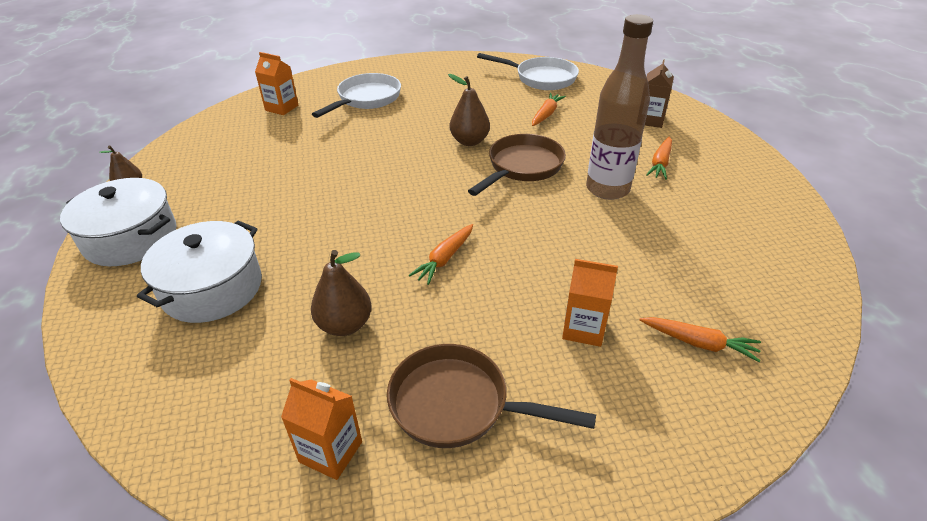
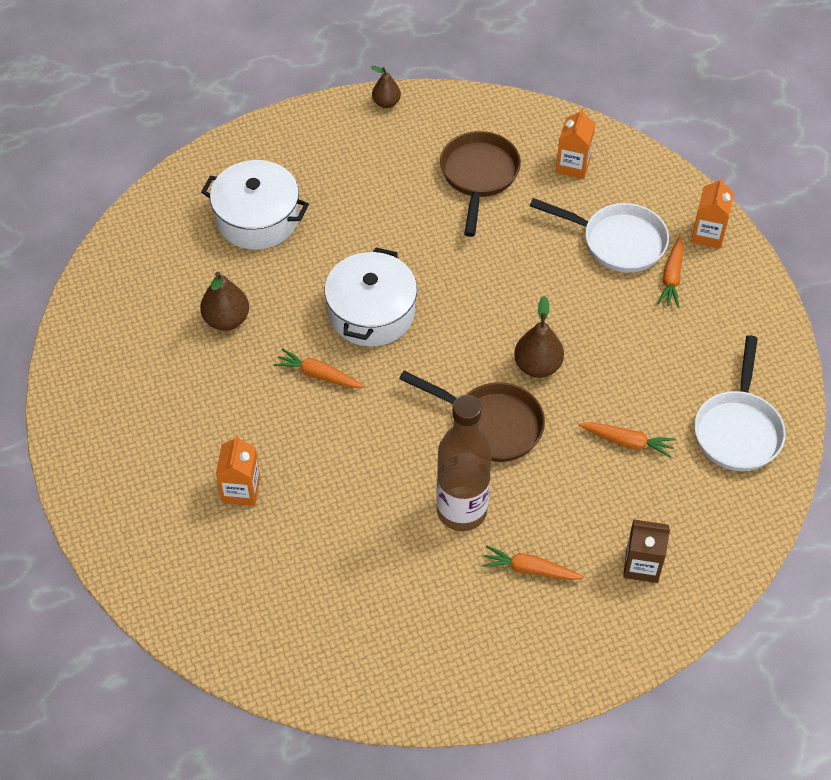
camera: 80 degrees right, 15 degrees up
white pot [60,178,177,266] -> white pot moved to [324,248,417,346]
orange carton [281,378,362,480] -> orange carton moved to [691,177,734,249]
brown pan [387,344,596,448] -> brown pan moved to [440,131,521,237]
orange carrot [639,317,761,362] -> orange carrot moved to [657,235,683,308]

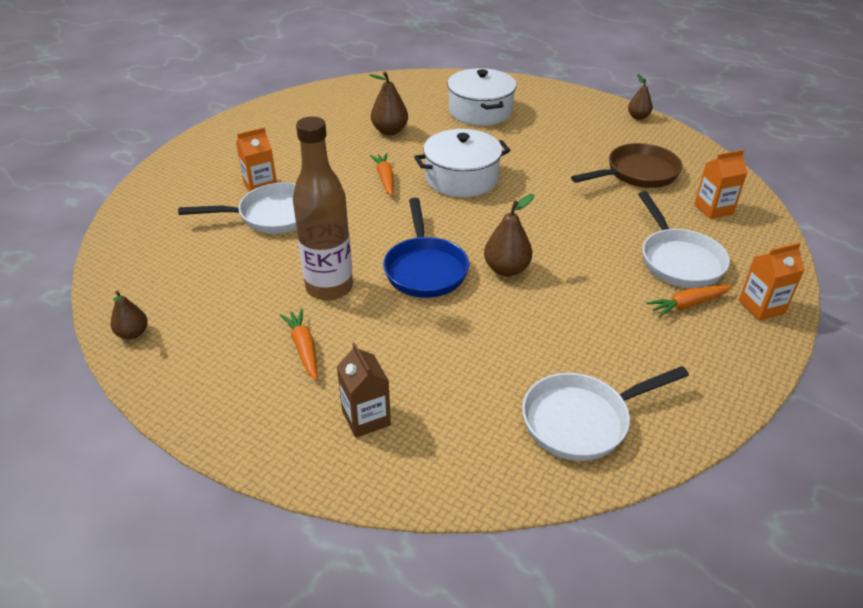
camera: 55 degrees right, 15 degrees down
brown pan [399,370,545,462] -> blue pan [383,198,469,298]
orange carrot [579,422,676,458] -> none
none -> brown pear [110,290,148,340]
none -> white pan [178,182,297,234]

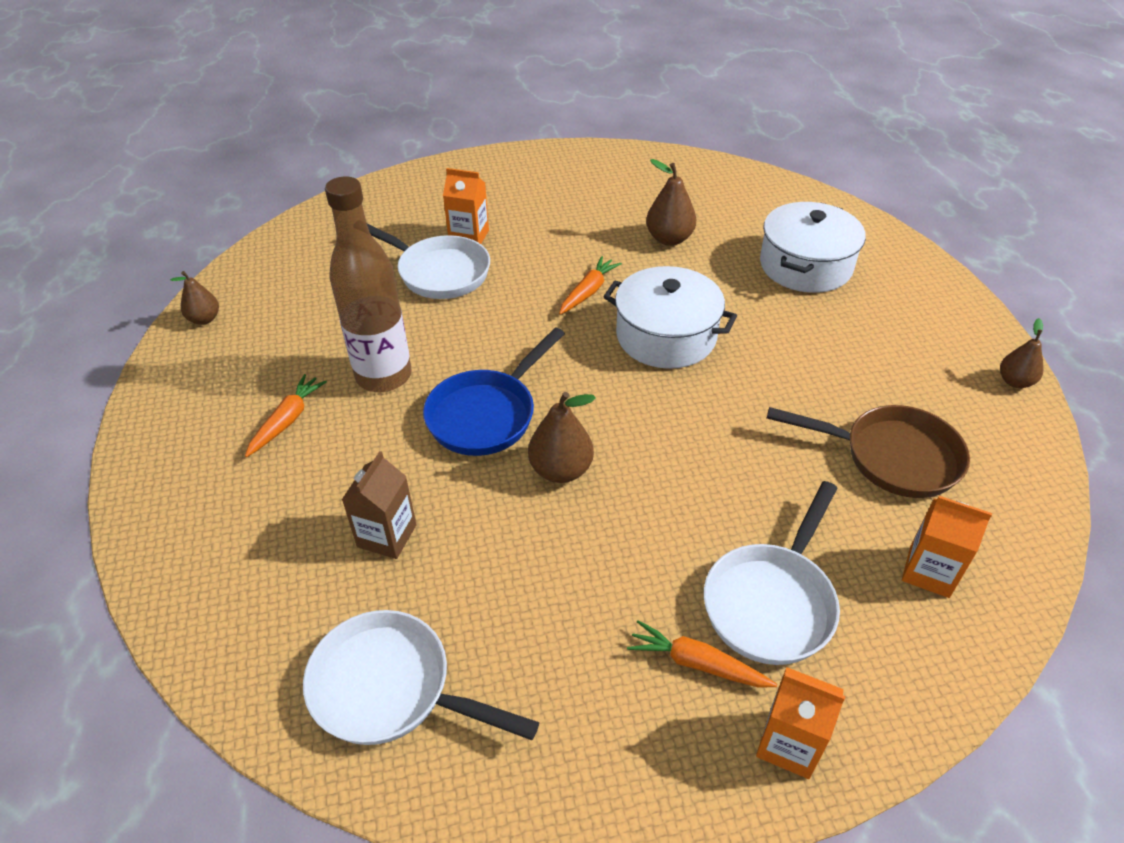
camera: 45 degrees right, 5 degrees up
brown carton [337,343,391,438] -> brown carton moved to [342,451,417,559]

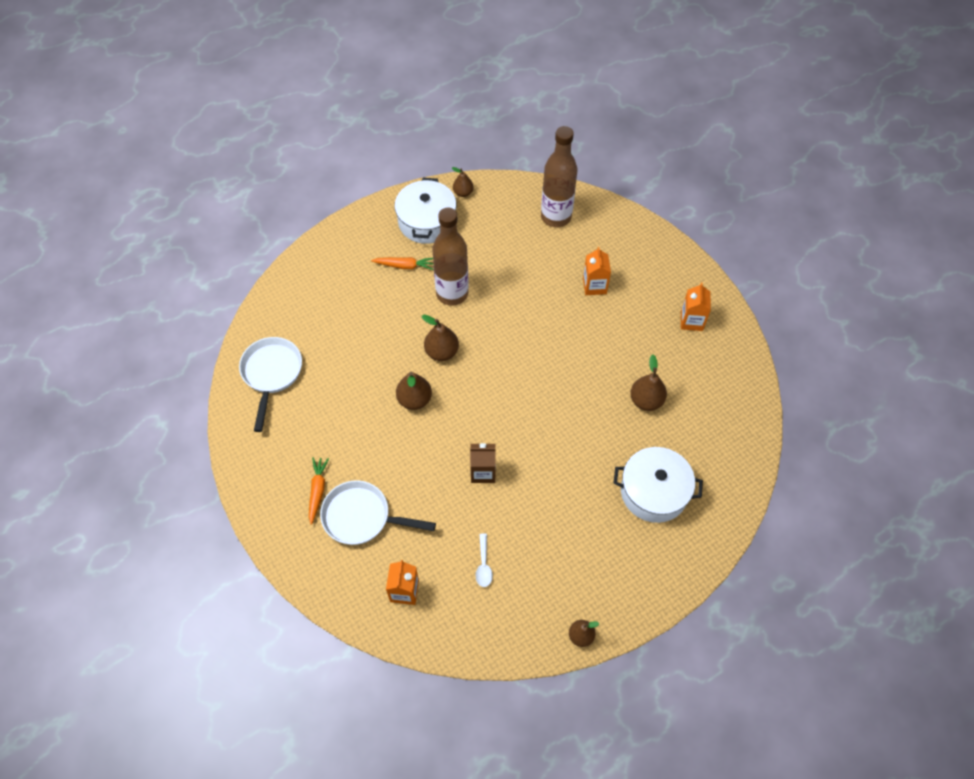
camera: 70 degrees right, 15 degrees up
brown carton [342,451,417,559] -> brown carton moved to [470,443,496,483]
white pan [367,224,490,299] -> none
blue pan [423,328,565,456] -> brown pear [422,315,459,361]
orange carrot [559,256,622,314] -> none
white pot [603,266,737,369] -> white pot moved to [394,178,457,244]
orange carton [756,667,845,779] -> orange carton moved to [681,283,711,331]
brown pan [767,405,970,498] -> white spoon [476,533,493,587]
none -> brown bottle [541,126,577,227]

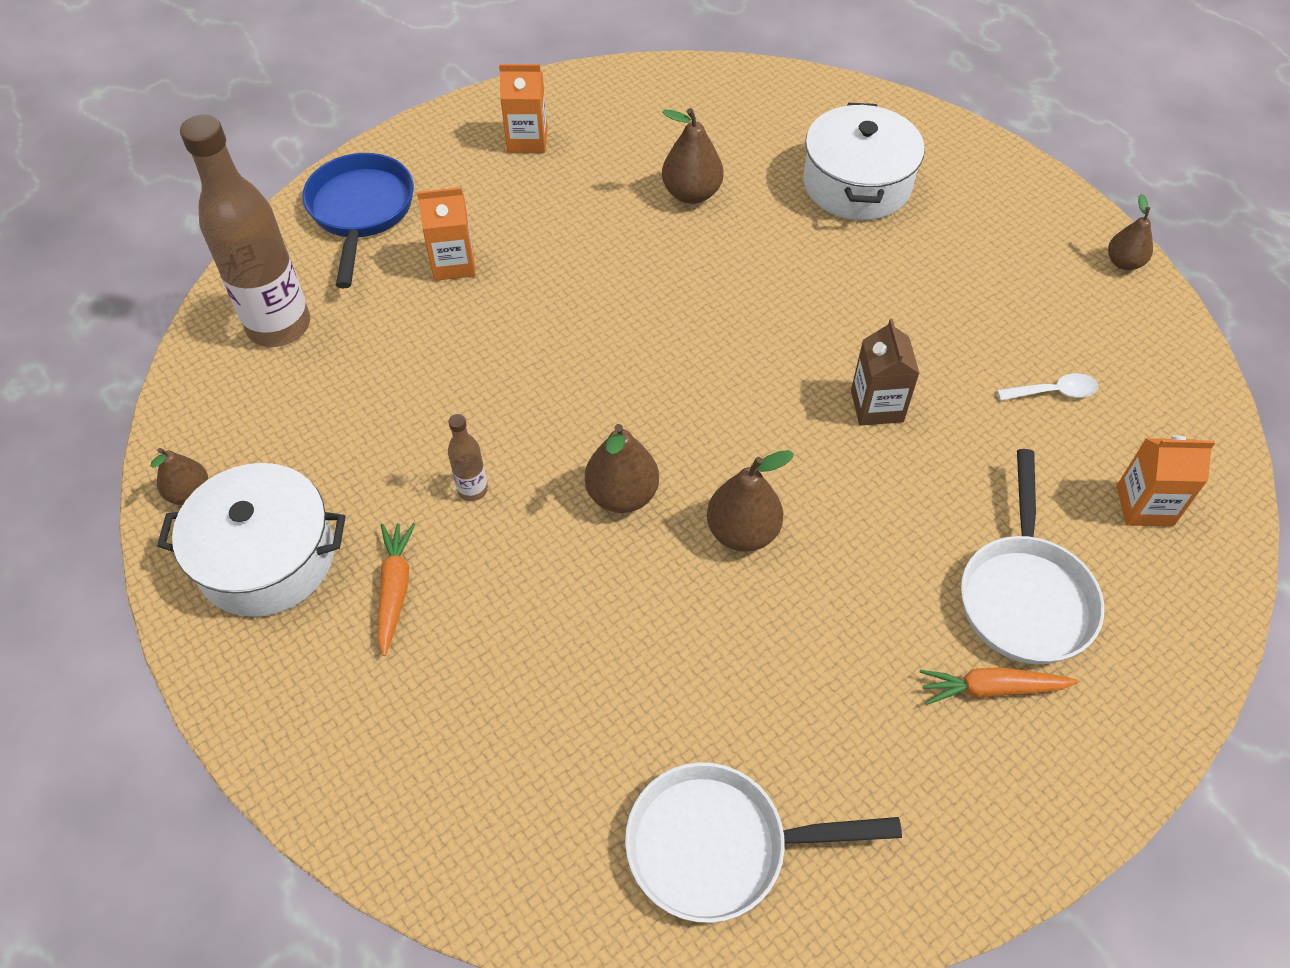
camera: 95 degrees left, 5 degrees down
brown bottle [432,208,469,306] -> brown bottle [448,414,488,501], size x0.43
none -> blue pan [302,153,414,288]

